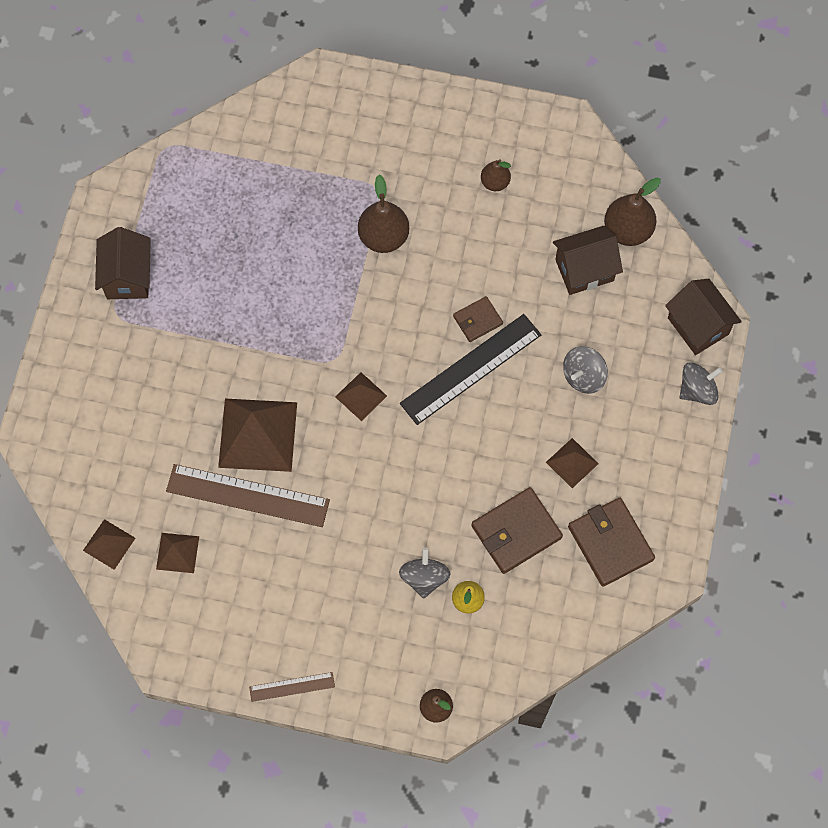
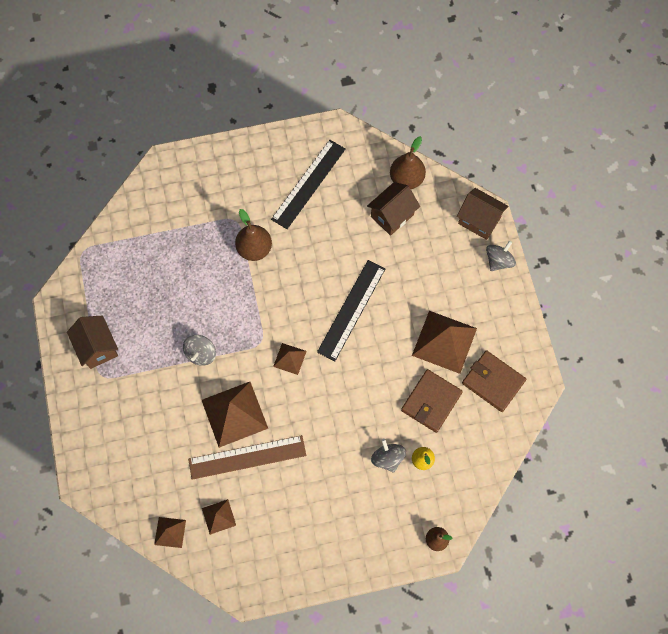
camera: 25 degrees left, 0 degrees up
brown ruler [249,672,335,702] -> none
brown wallet [453,296,503,342] -> none
brown pear [481,159,511,191] -> black ruler [271,140,346,229]
brown pyramid [546,438,598,488] -> brown pyramid [412,311,477,374], size x1.96
grey spinning top [563,346,608,394] -> grey spinning top moved to [183,335,216,366]

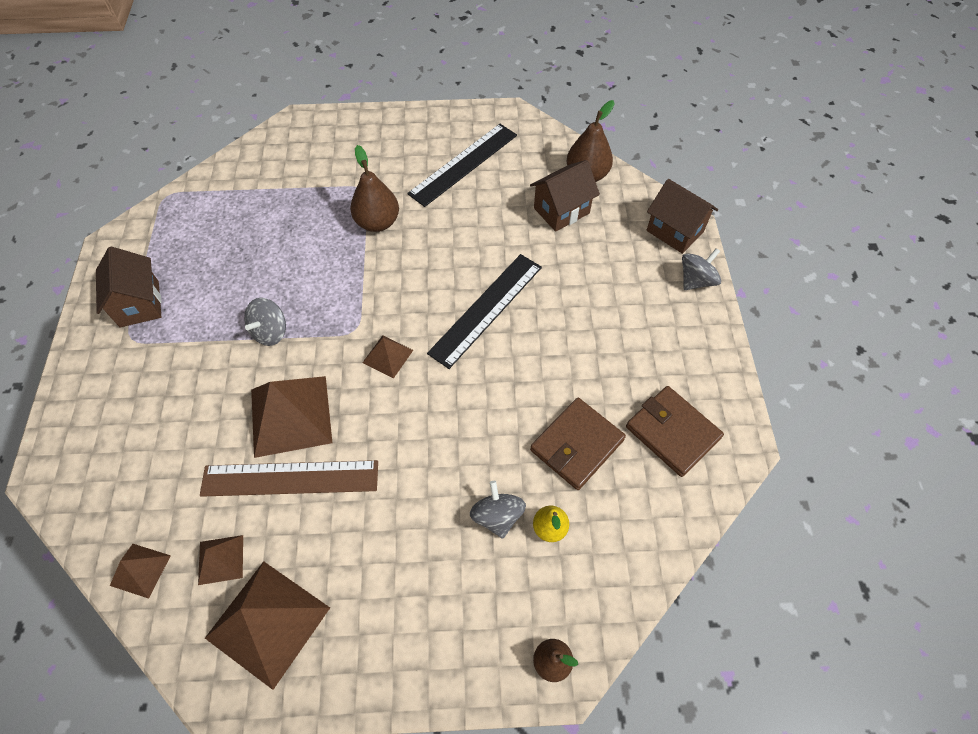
camera: 10 degrees right, 10 degrees down
brown pyramid [412,311,477,374] -> brown pyramid moved to [205,561,330,690]

